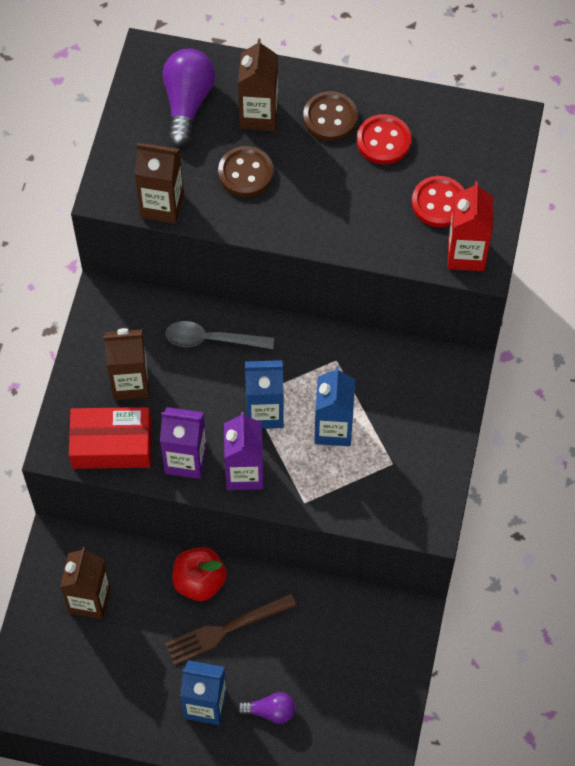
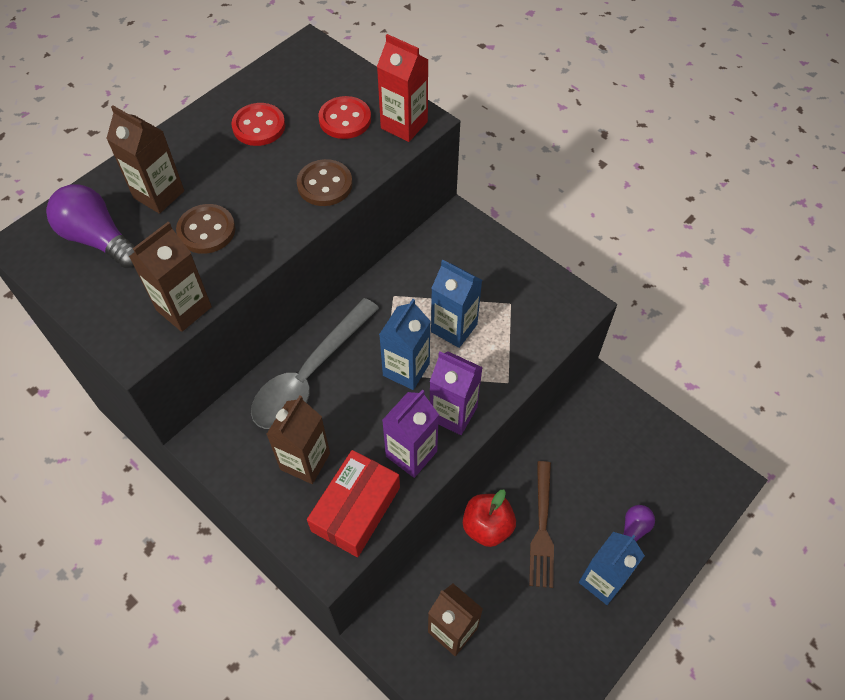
camera: 60 degrees left, 5 degrees down
grey spoon [165,321,274,349] -> grey spoon [251,298,379,429], size x1.64
brown button [303,91,358,141] -> brown button moved to [297,159,353,206]

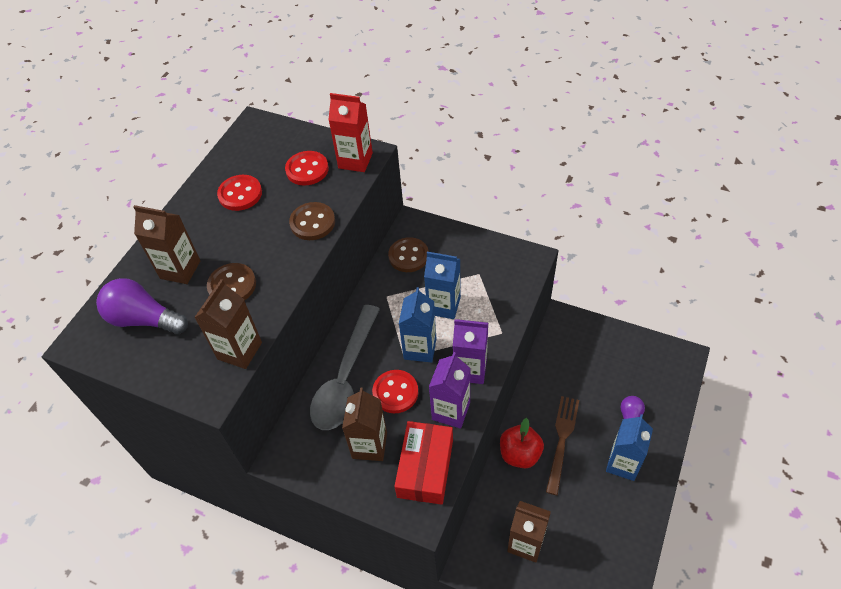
camera: 15 degrees left, 5 degrees down
brown fork [529,461,554,588] -> brown fork turned 150 degrees counterclockwise [546,396,579,495]
none -> red button [372,370,418,413]
none -> brown button [388,237,429,272]

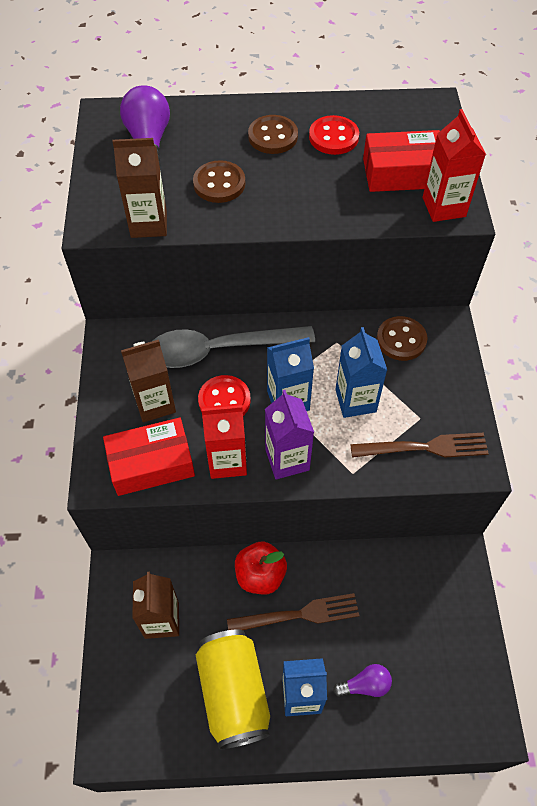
camera: 60 degrees right, 5 degrees up
brown carton [133,205,201,284] -> none
red button [285,151,329,186] -> red box [363,130,440,192]
brown button [289,202,335,240] -> brown button moved to [248,115,298,154]
purple carton [429,352,471,429] -> red carton [201,403,247,479]
none -> yellow can [196,629,270,749]
none -> brown fork [350,433,489,458]

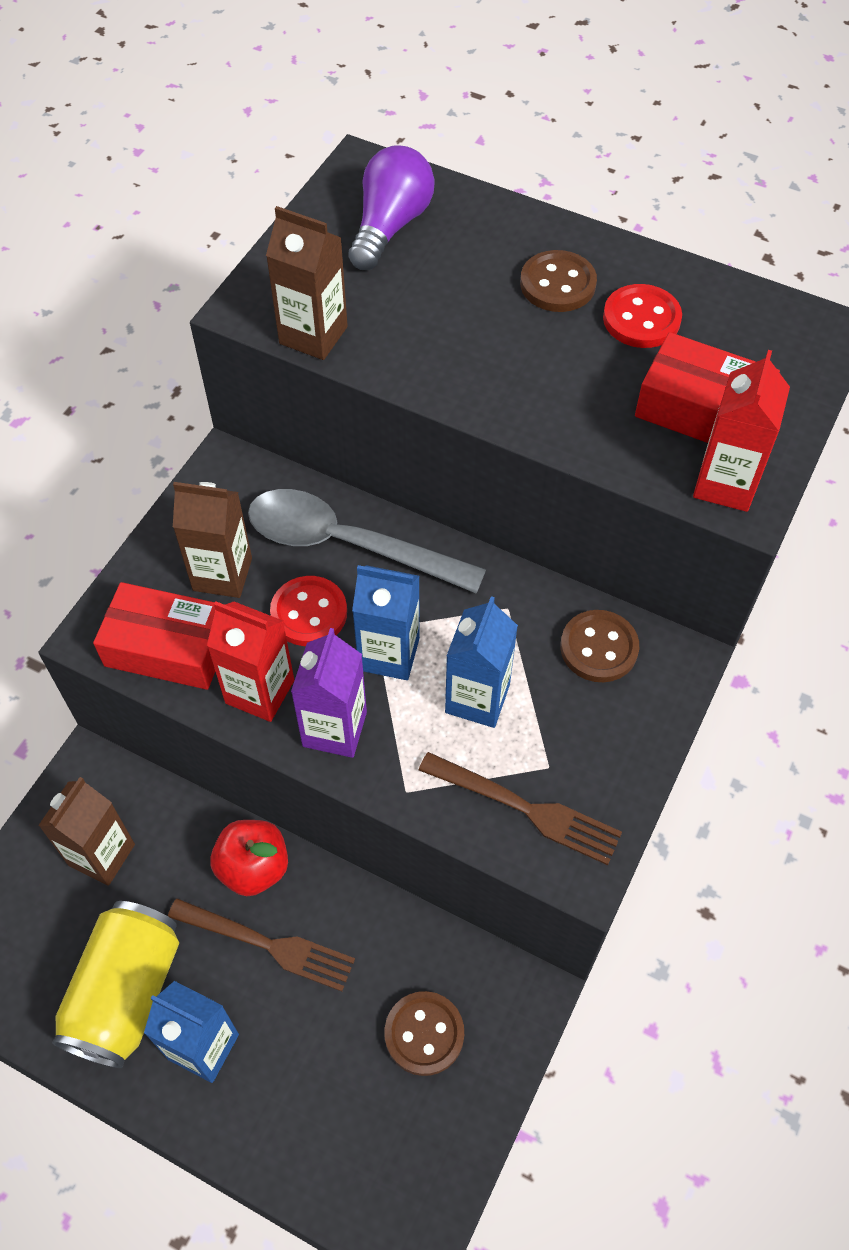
camera: 30 degrees right, 0 degrees up
brown button [193,160,245,203] -> brown button moved to [384,991,464,1076]
purple light bulb [333,664,392,697] -> none

